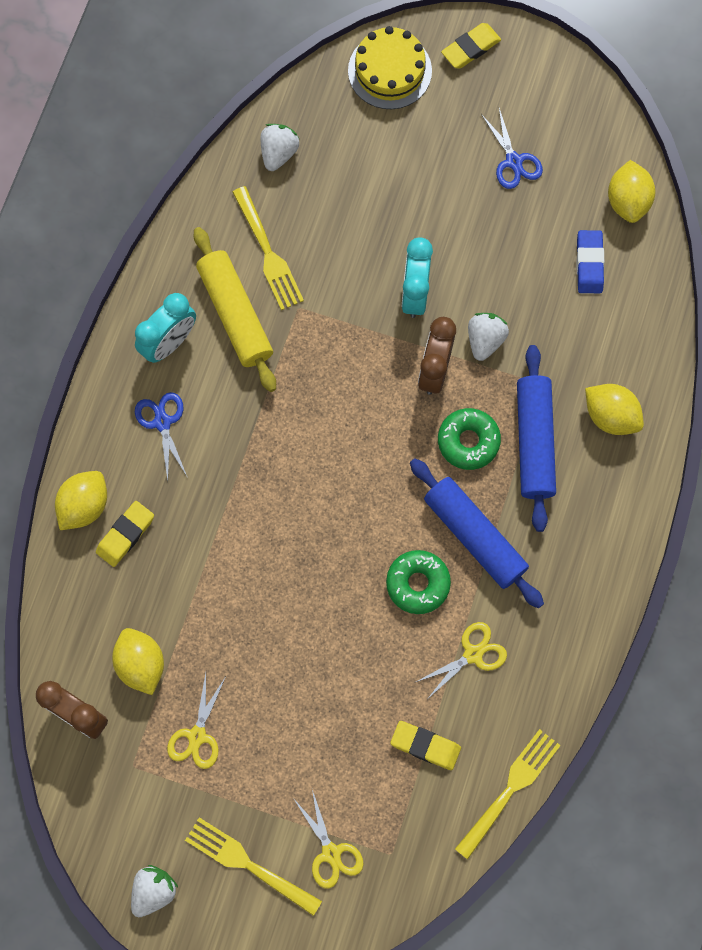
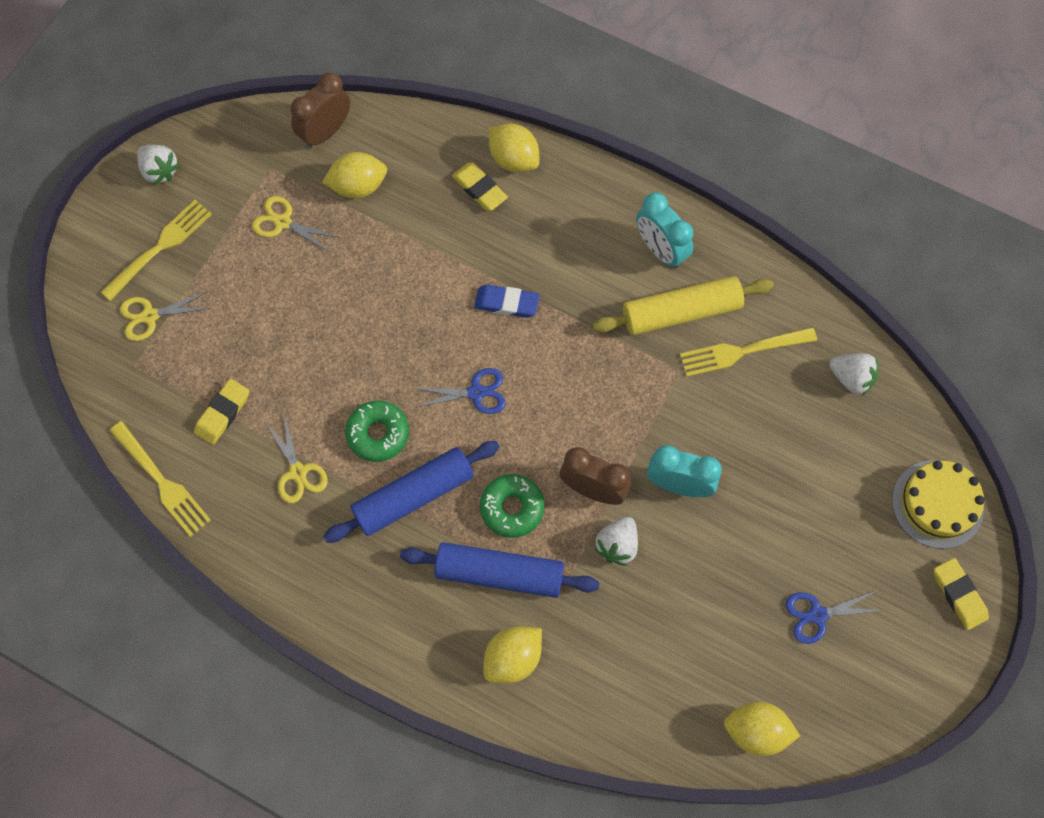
camera: 100 degrees right, 5 degrees down
blue scissors [135,392,188,481] -> blue scissors moved to [413,368,506,414]
white strawberry [468,313,509,361] -> white strawberry turned 90 degrees clockwise [595,517,638,566]
blue eraser [576,230,604,293] -> blue eraser moved to [474,285,540,318]

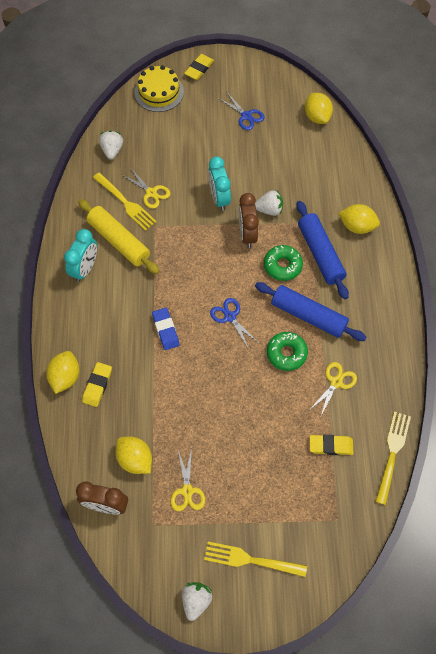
camera: 120 degrees left, 5 degrees down
yellow scissors [120,291,212,341] -> yellow scissors moved to [122,169,170,209]

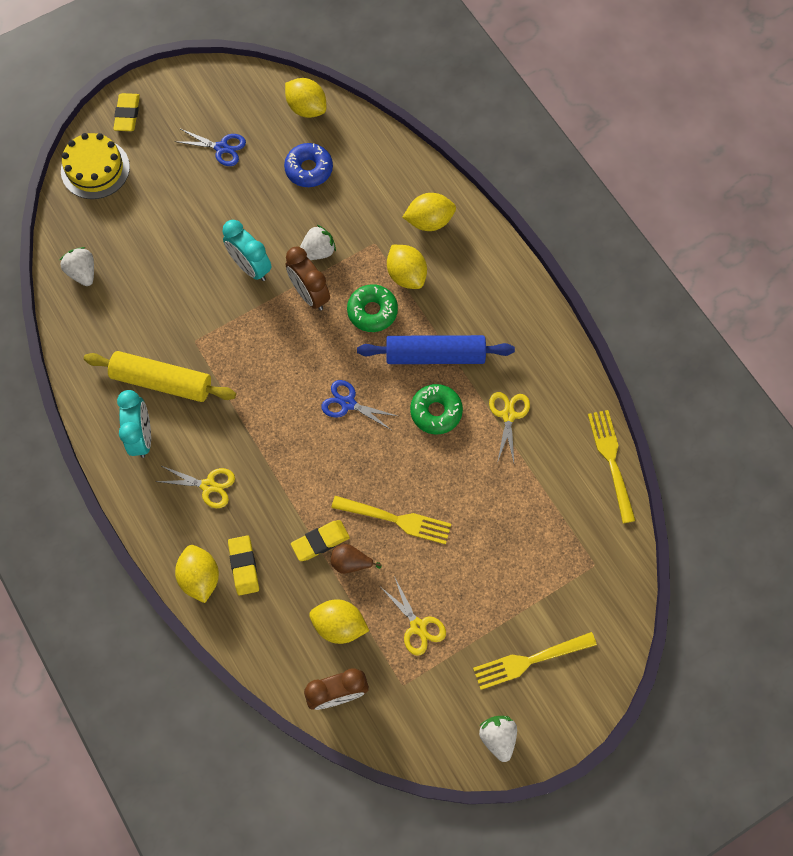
camera: 30 degrees left, 5 degrees up
yellow fork [93,173,157,231] -> yellow fork moved to [331,496,451,545]
yellow scissors [122,169,170,209] -> yellow scissors moved to [155,465,235,508]
blue eraser [152,308,180,350] -> none
blue rolling pin [296,201,349,299] -> yellow lemon [387,245,427,289]
yellow eraser [310,435,354,455] -> yellow eraser moved to [291,520,350,561]
none -> blue donut [284,143,333,187]
none -> brown pear [331,544,382,574]

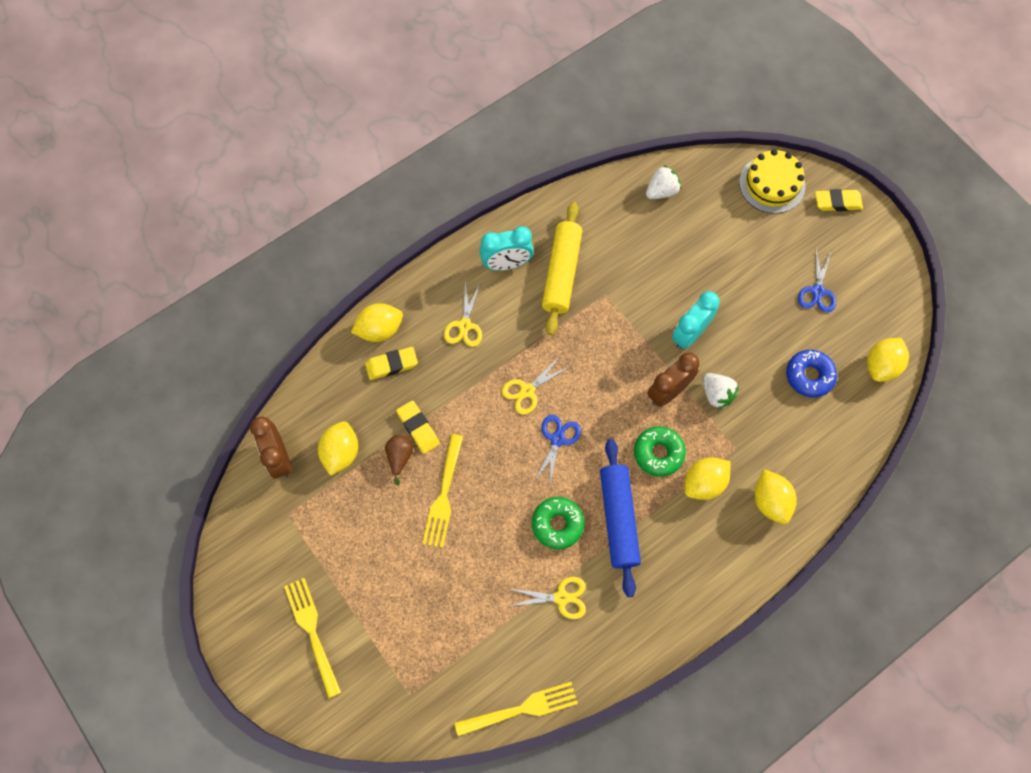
camera: 85 degrees right, 0 degrees up
yellow scissors [382,576,446,656] -> yellow scissors moved to [502,356,569,414]
white strawberry [479,716,517,762] -> none

